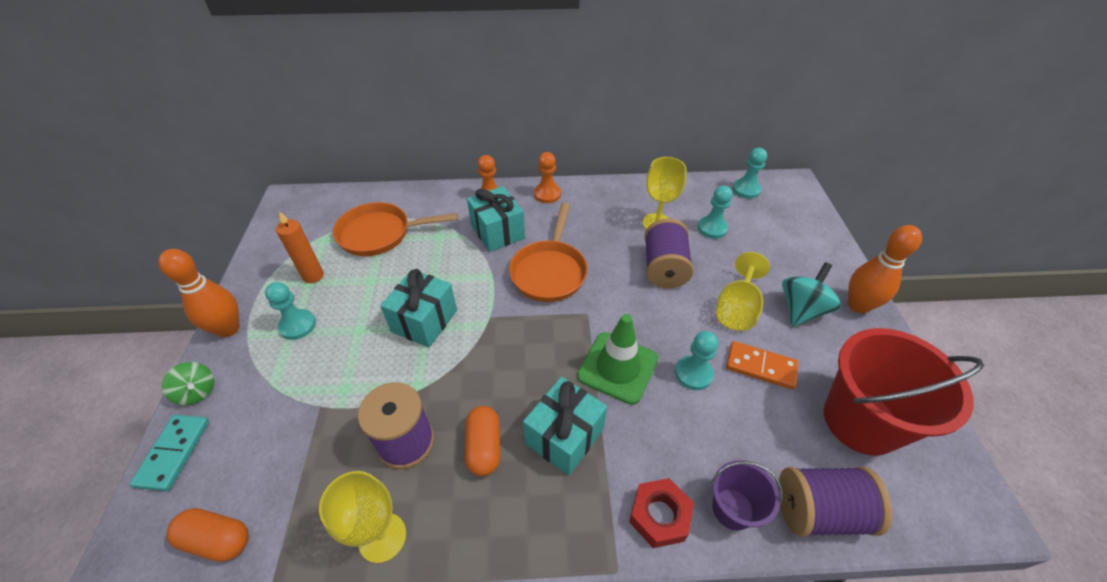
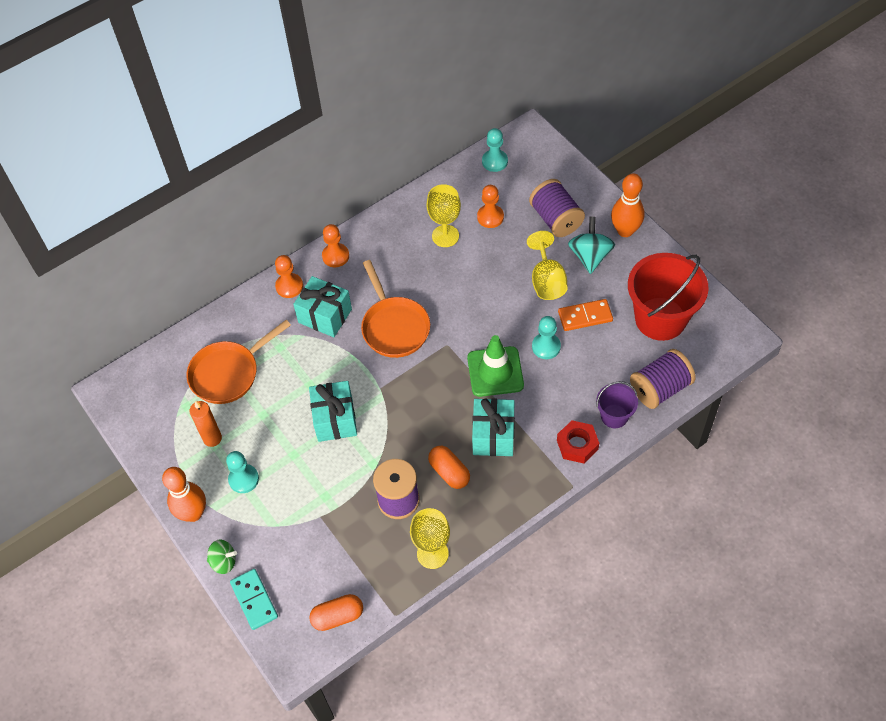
camera: 30 degrees left, 10 degrees up
purple spool [644,219,694,288] -> purple spool moved to [529,179,585,237]
turquoise pawn [698,185,733,239] -> orange pawn [477,185,504,228]

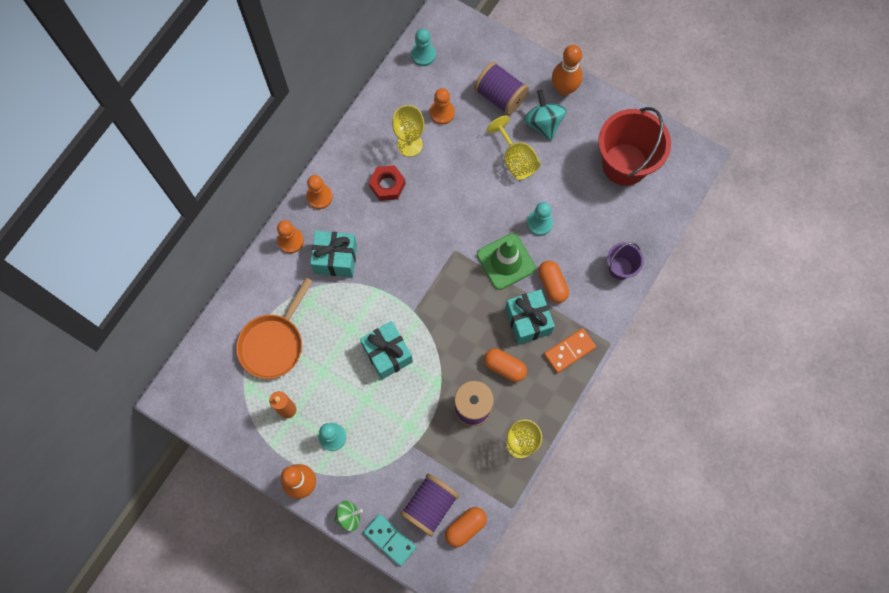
camera: 25 degrees left, 15 degrees up
orange pan [361,260,430,358] -> none
red nut [557,420,599,463] -> red nut moved to [369,165,406,201]
orange domino [558,299,613,331] -> orange domino moved to [544,328,596,373]
purple spool [630,349,696,409] -> purple spool moved to [400,474,459,537]
none -> orange capsule [538,261,569,303]

